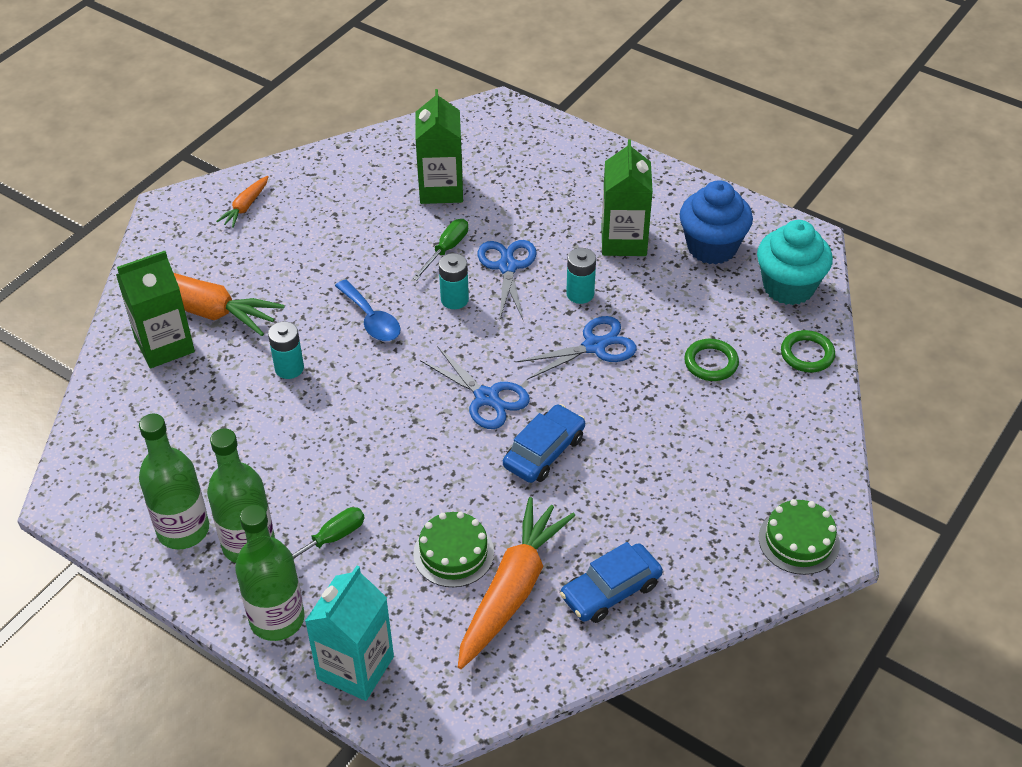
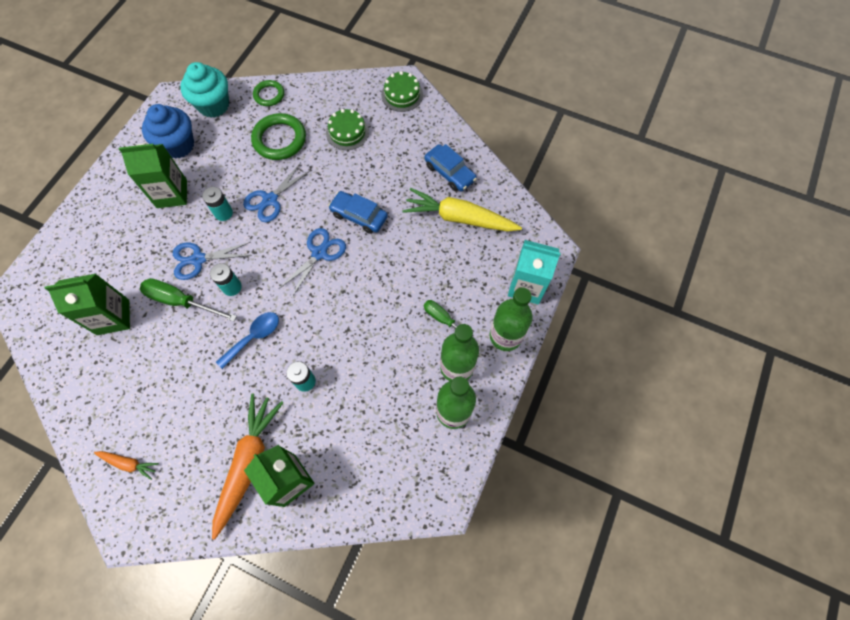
camera: 100 degrees left, 20 degrees up
green screwdriver [412,219,468,280] -> green screwdriver [140,278,237,321], size x1.50
green cake [413,512,494,587] -> green cake moved to [326,109,369,150]
orange carrot [458,497,575,669] -> yellow carrot [402,188,522,232]
blue scissors [516,316,637,380] -> blue scissors turned 105 degrees counterclockwise [243,163,311,222]
green ring [684,339,739,381] -> green ring [251,113,306,160], size x1.67

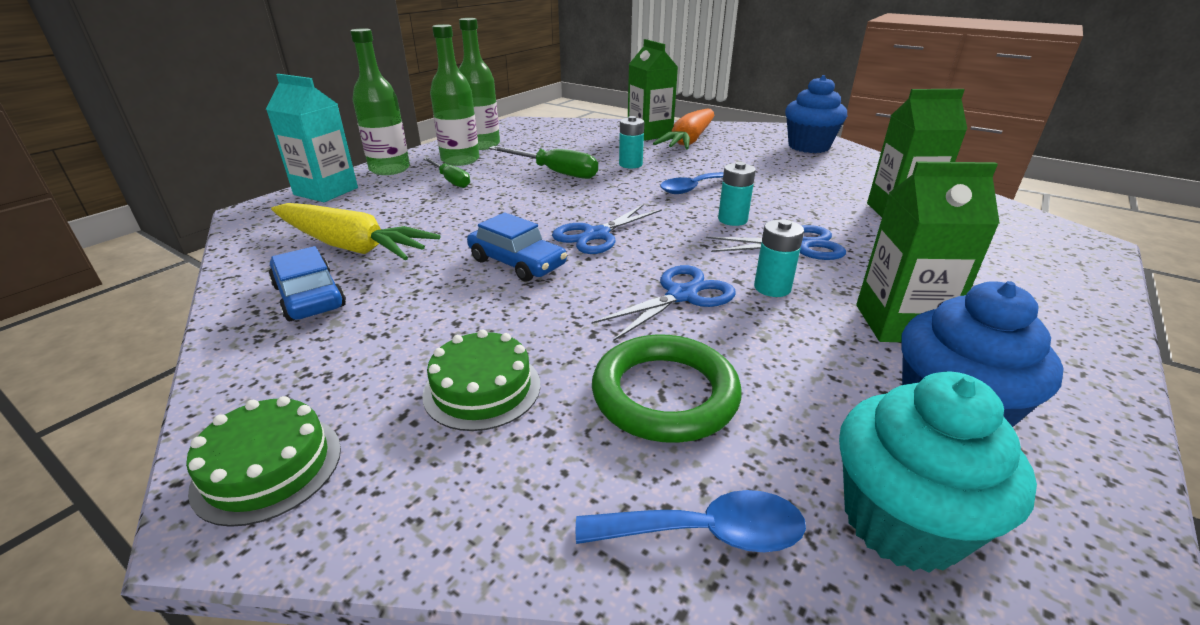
camera: 170 degrees left, 35 degrees down
orange carrot [94,451,159,480] -> blue cupcake [785,75,847,153]
green screwdriver [140,278,237,321] -> green screwdriver moved to [489,146,598,179]
green ring [253,80,284,106] -> blue spoon [576,490,806,552]

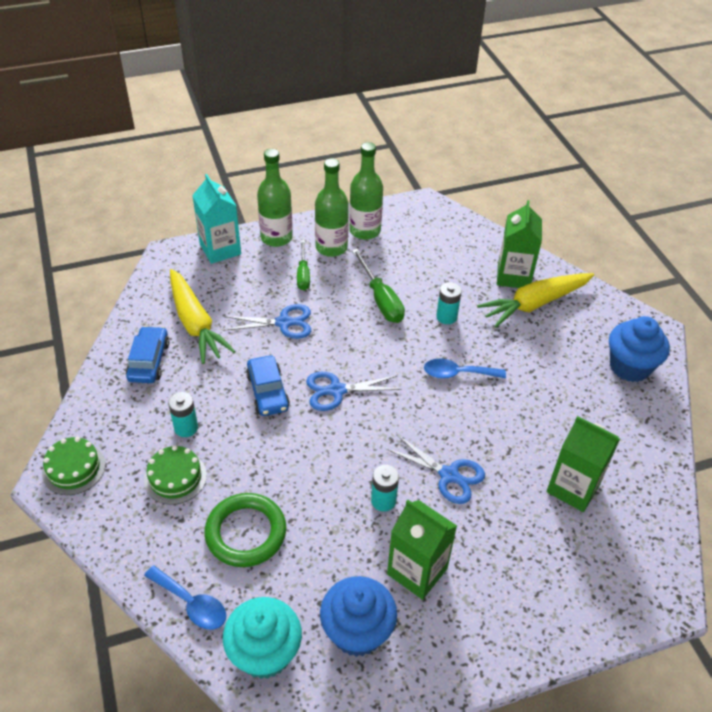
camera: 35 degrees right, 15 degrees up
blue scissors [591,265,736,341] -> blue scissors moved to [223,304,311,339]
orange carrot [653,108,714,150] -> yellow carrot [477,273,594,327]
turquoise battery [718,162,756,226] -> turquoise battery moved to [168,392,198,437]

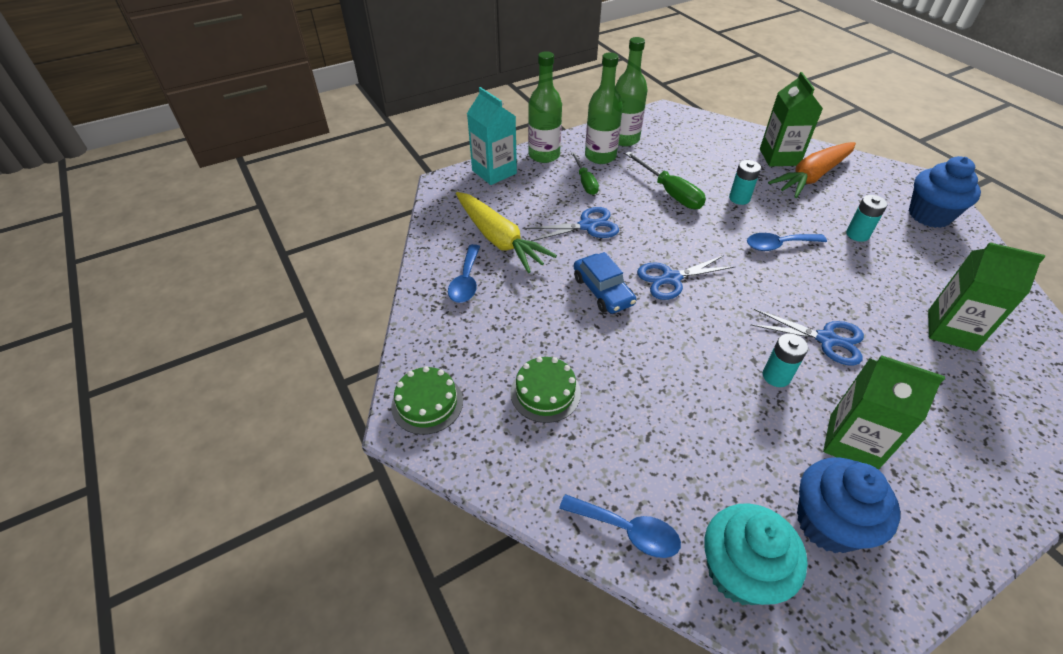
camera: 10 degrees left, 0 degrees up
blue car [126,326,170,383] -> blue spoon [448,244,480,303]
turquoise battery [168,392,198,437] -> turquoise battery moved to [846,195,888,242]
green ring [204,493,286,567] -> none
yellow carrot [477,273,594,327] -> orange carrot [768,142,856,198]

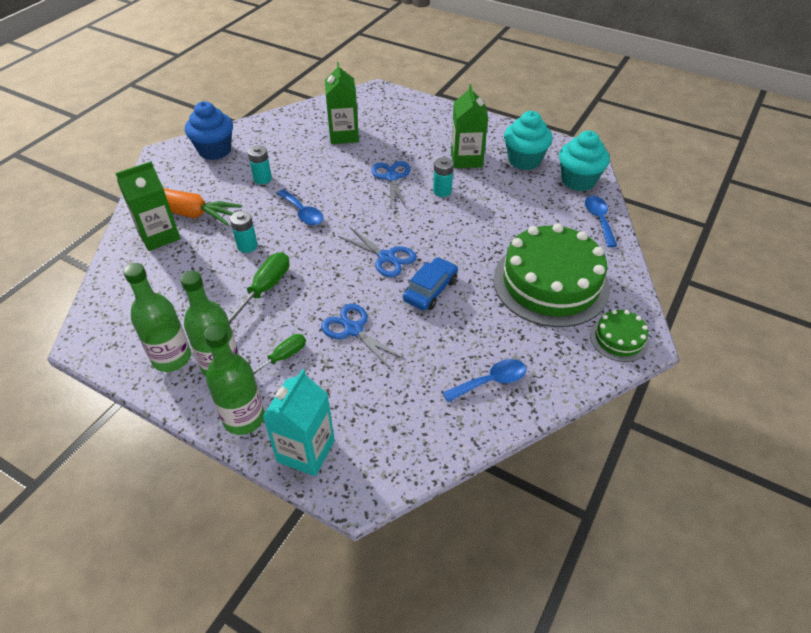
camera: 120 degrees left, 0 degrees up
yellow carrot [456,192,557,273] -> none
green cake [511,356,581,423] -> green cake [493,224,610,327], size x2.15
blue cupcake [797,457,900,553] -> turquoise cupcake [504,111,553,170]

